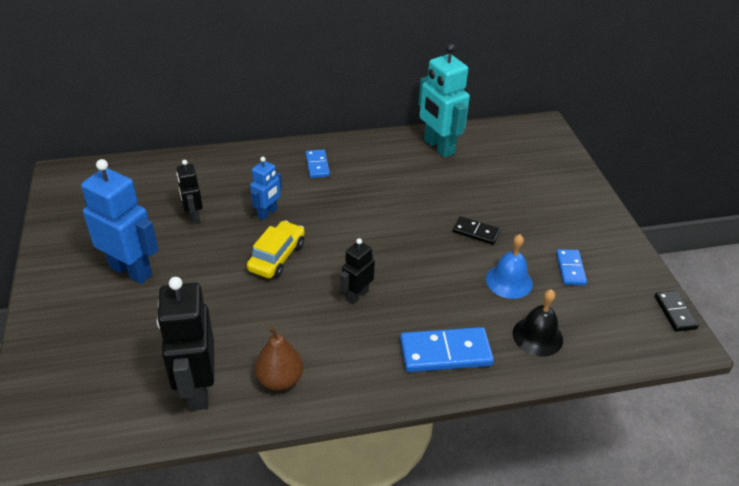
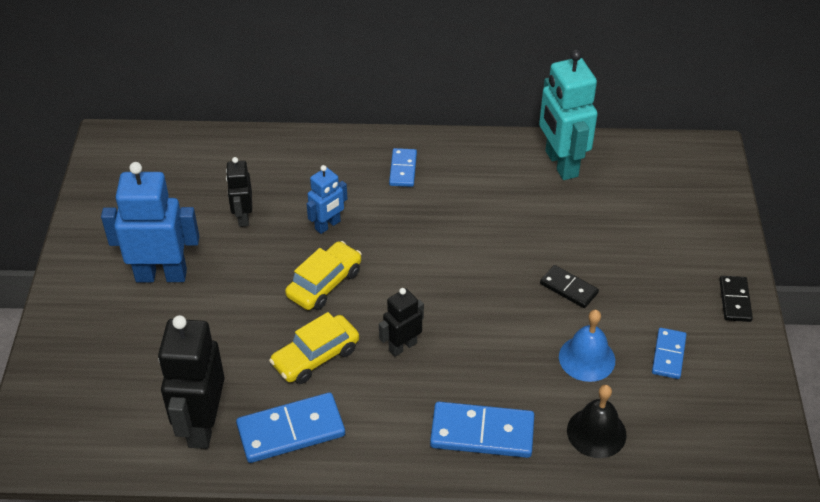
camera: 15 degrees right, 5 degrees up
blue robot [81,159,159,284] -> blue robot turned 45 degrees counterclockwise [101,162,200,282]
brown pear [255,326,303,391] -> blue domino [236,393,345,463]
black domino [655,291,699,332] -> black domino moved to [719,276,753,322]
none -> yellow car [269,312,359,384]

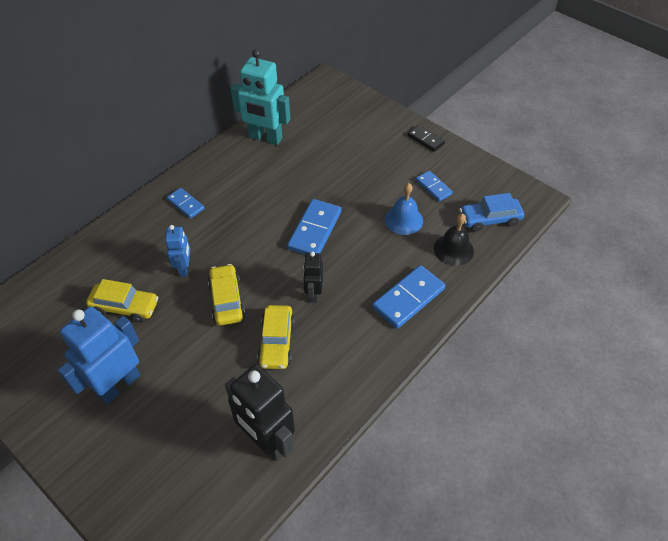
camera: 50 degrees left, 5 degrees up
black robot [226,157,252,227] -> yellow car [86,279,158,323]
blue domino [236,393,345,463] -> blue domino moved to [287,199,341,254]
black domino [540,265,599,308] -> none
none -> blue car [459,193,524,232]

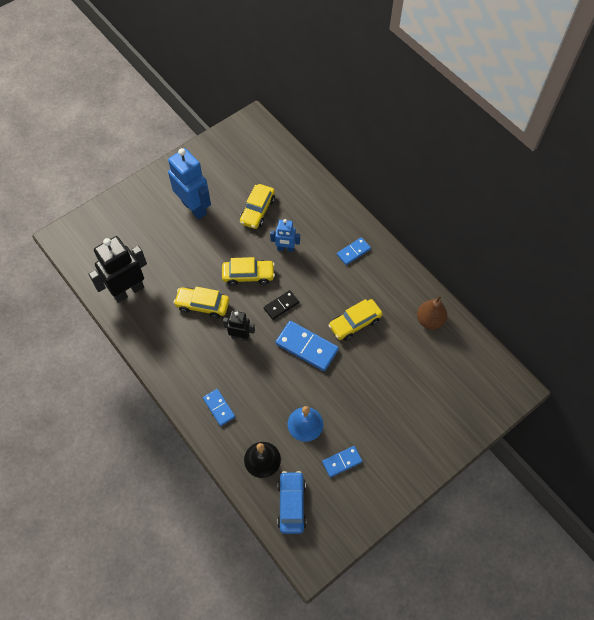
camera: 100 degrees right, 10 degrees up
turquoise robot [230,49,290,145] -> brown pear [417,295,447,330]
blue domino [372,265,445,329] -> blue domino [203,389,235,426], size x0.59
black domino [408,125,445,152] -> black domino moved to [264,290,299,320]
none -> yellow car [328,299,383,341]

